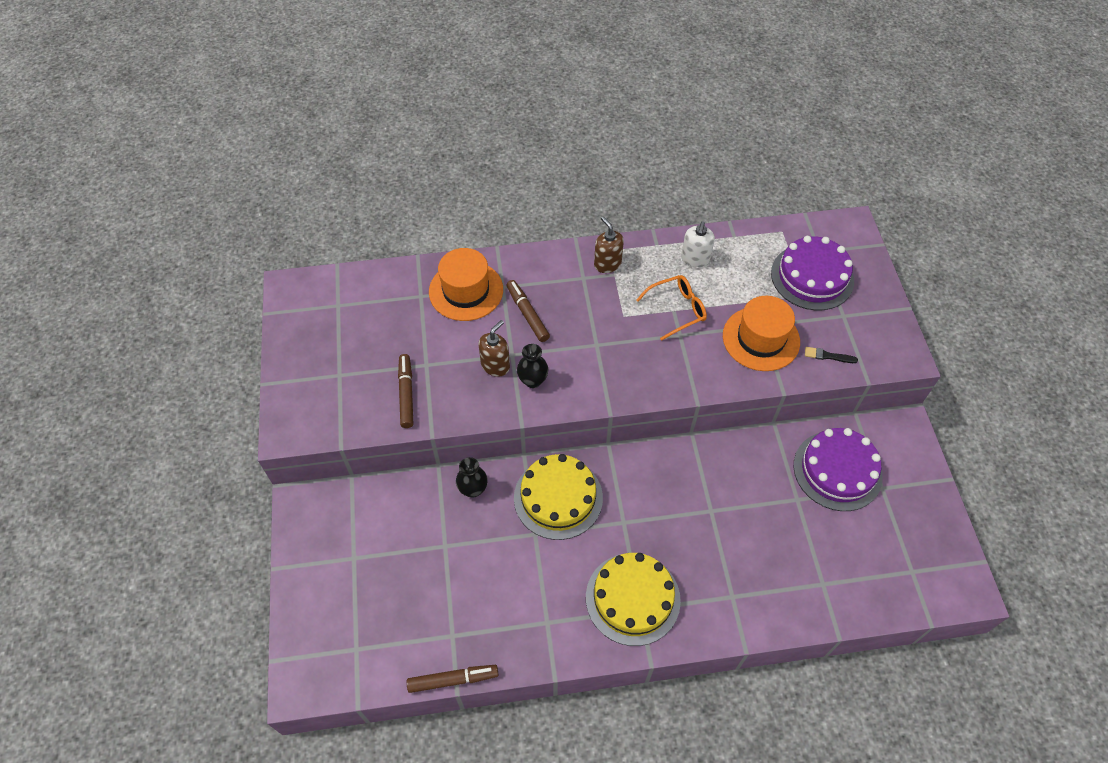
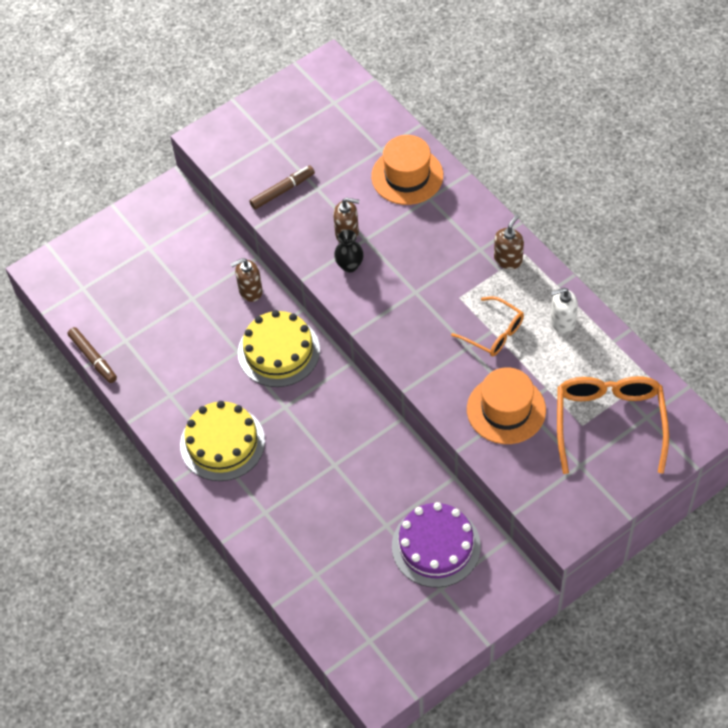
camera: 65 degrees right, 0 degrees up
black vase [456,457,488,498] -> brown soap dispenser [231,258,263,302]
brown marker [507,280,550,342] -> none
purple cake [771,236,854,310] -> orange glasses [557,376,669,474]
black brush [805,347,858,363] -> none

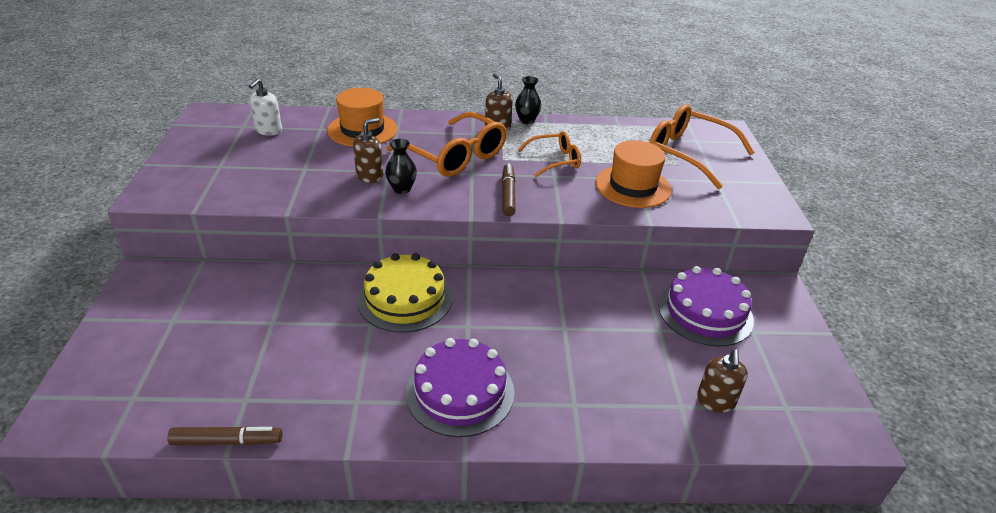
camera: 60 degrees left, 20 degrees down
yellow cake [180,401,265,481] -> purple cake [406,338,514,437]
brown soap dispenser [231,258,263,302] -> brown soap dispenser moved to [697,349,748,413]
brown marker [249,166,315,209] -> brown marker moved to [502,163,515,216]
white soap dispenser [551,288,578,334] -> white soap dispenser moved to [249,78,282,136]
none -> orange glasses [386,112,507,177]
none -> black vase [515,76,541,124]

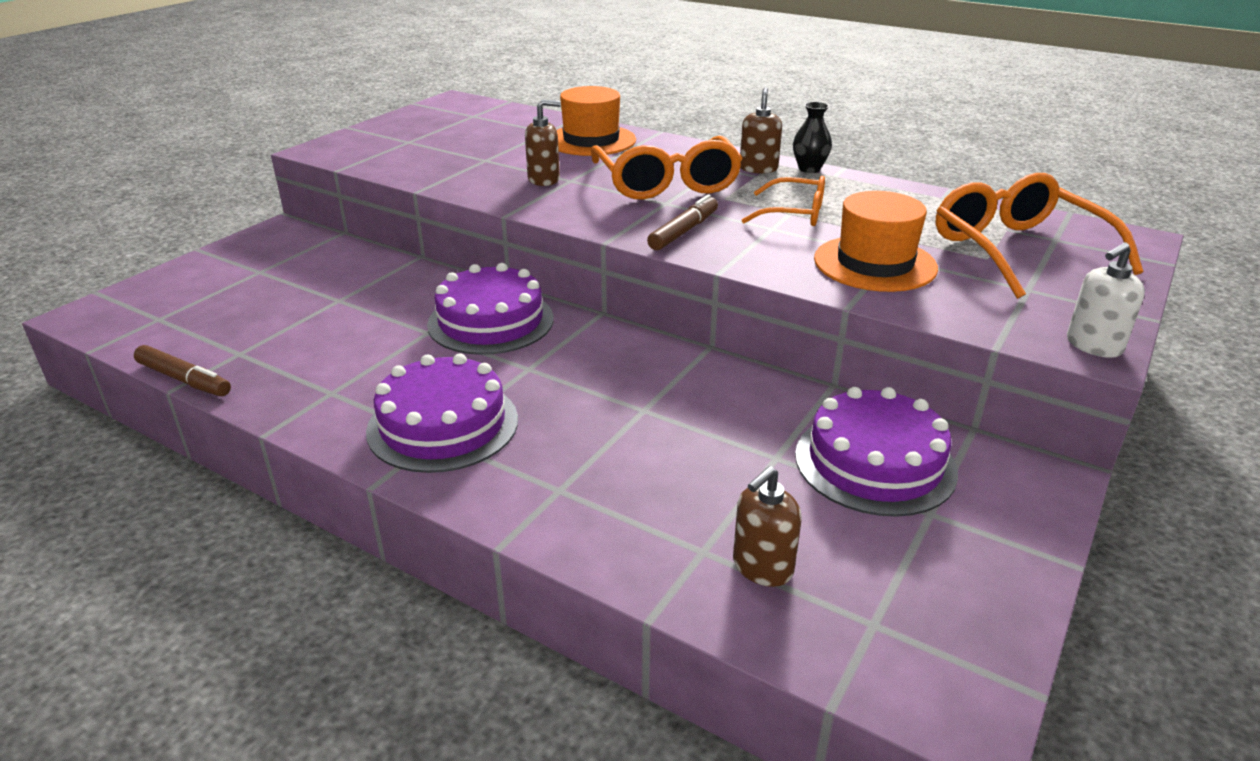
camera: 35 degrees right, 5 degrees down
white soap dispenser [249,78,282,136] -> white soap dispenser moved to [1067,242,1145,358]
yellow cake [357,253,452,332] -> purple cake [427,263,554,355]
black vase [385,139,417,194] -> none

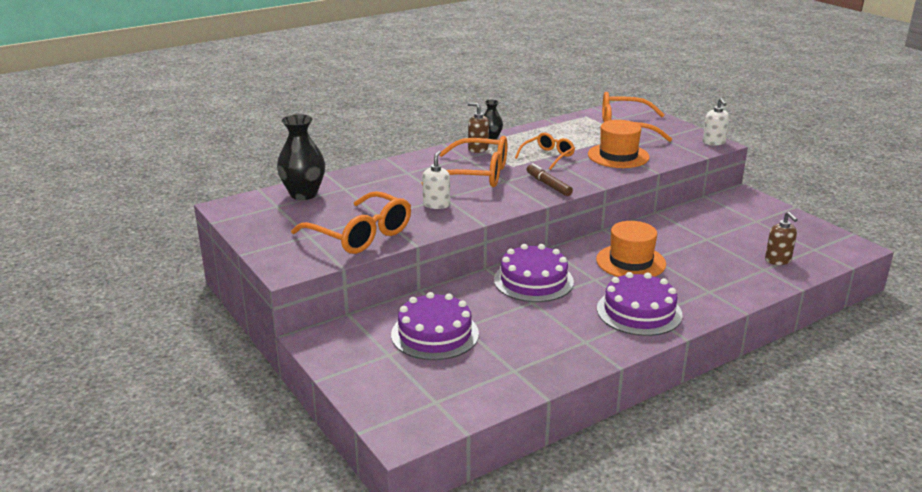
camera: 65 degrees left, 5 degrees down
brown marker [134,345,231,396] -> none
brown soap dispenser [525,100,561,186] -> white soap dispenser [422,151,450,209]
orange hat [557,86,636,156] -> orange hat moved to [596,221,666,277]
purple cake [795,387,958,517] -> purple cake moved to [391,292,479,360]
none -> black vase [277,114,325,200]
none -> orange glasses [291,191,411,254]

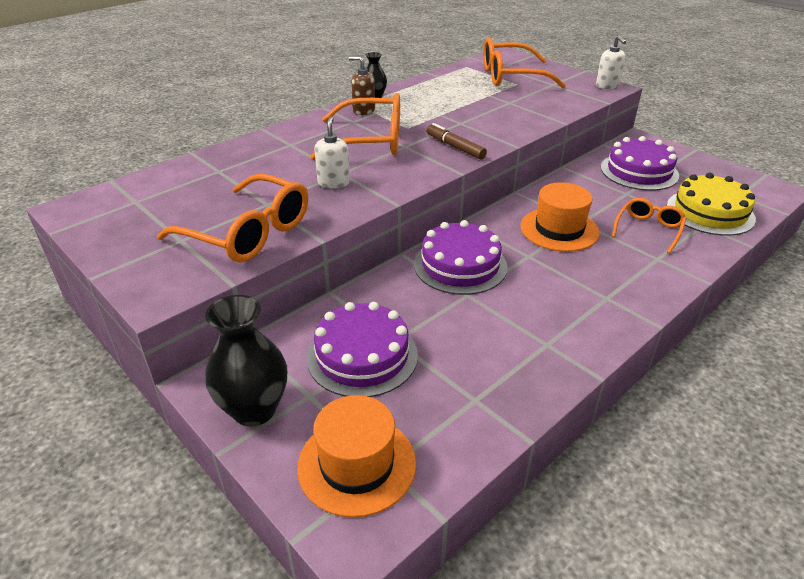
camera: 10 degrees left, 10 degrees up
black vase [277,114,325,200] -> black vase moved to [205,295,287,427]
orange glasses [515,133,575,170] -> orange glasses moved to [612,198,687,254]
orange hat [588,120,650,168] -> orange hat moved to [297,395,416,518]
purple cake [597,272,683,336] -> purple cake moved to [601,136,679,191]
brown soap dispenser [765,212,798,265] -> yellow cake [667,173,756,236]

